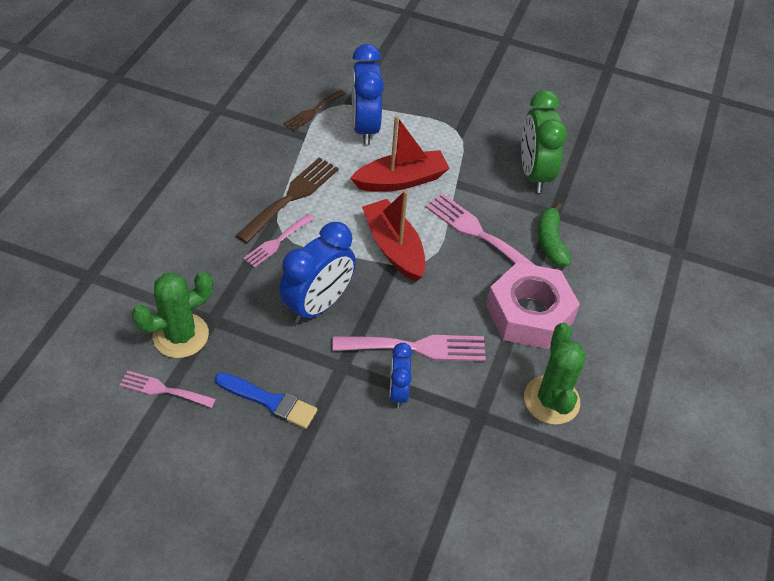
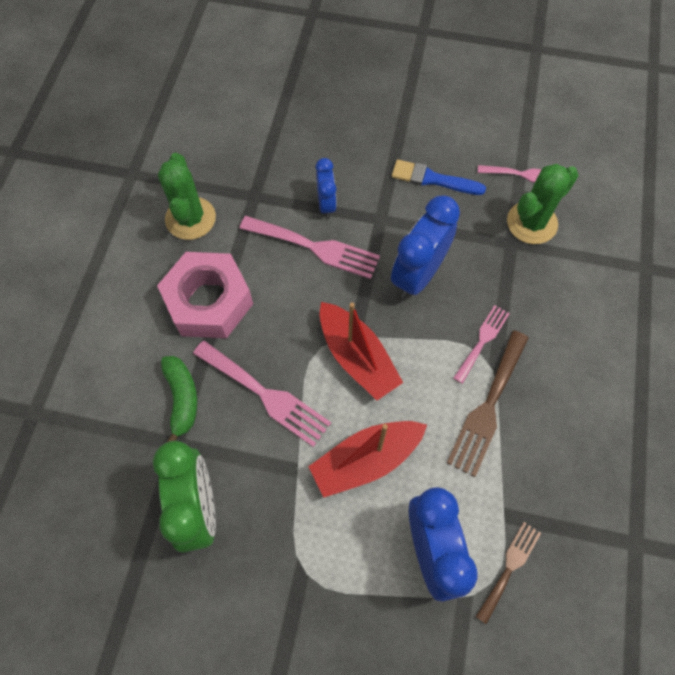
camera: 175 degrees right, 15 degrees up
pink fork [333,335,486,361] -> pink fork turned 150 degrees counterclockwise [239,216,380,279]

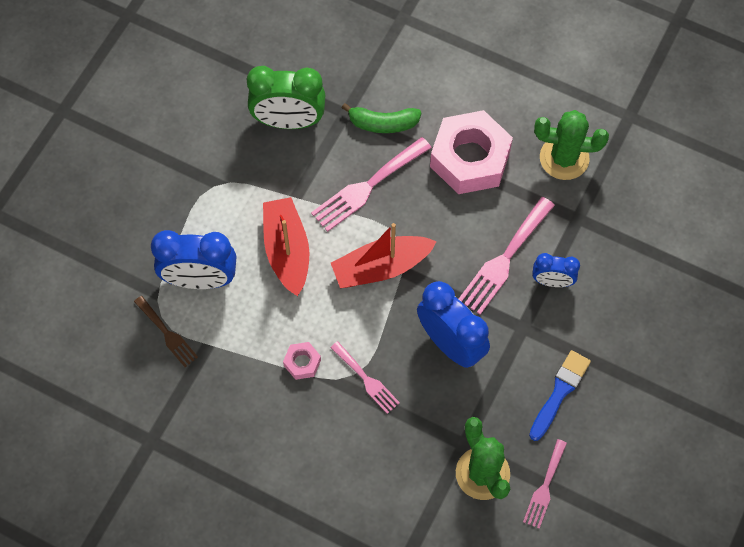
camera: 105 degrees right, 0 degrees up
brown fork [447,330,529,477] -> pink nut [283,342,321,380]

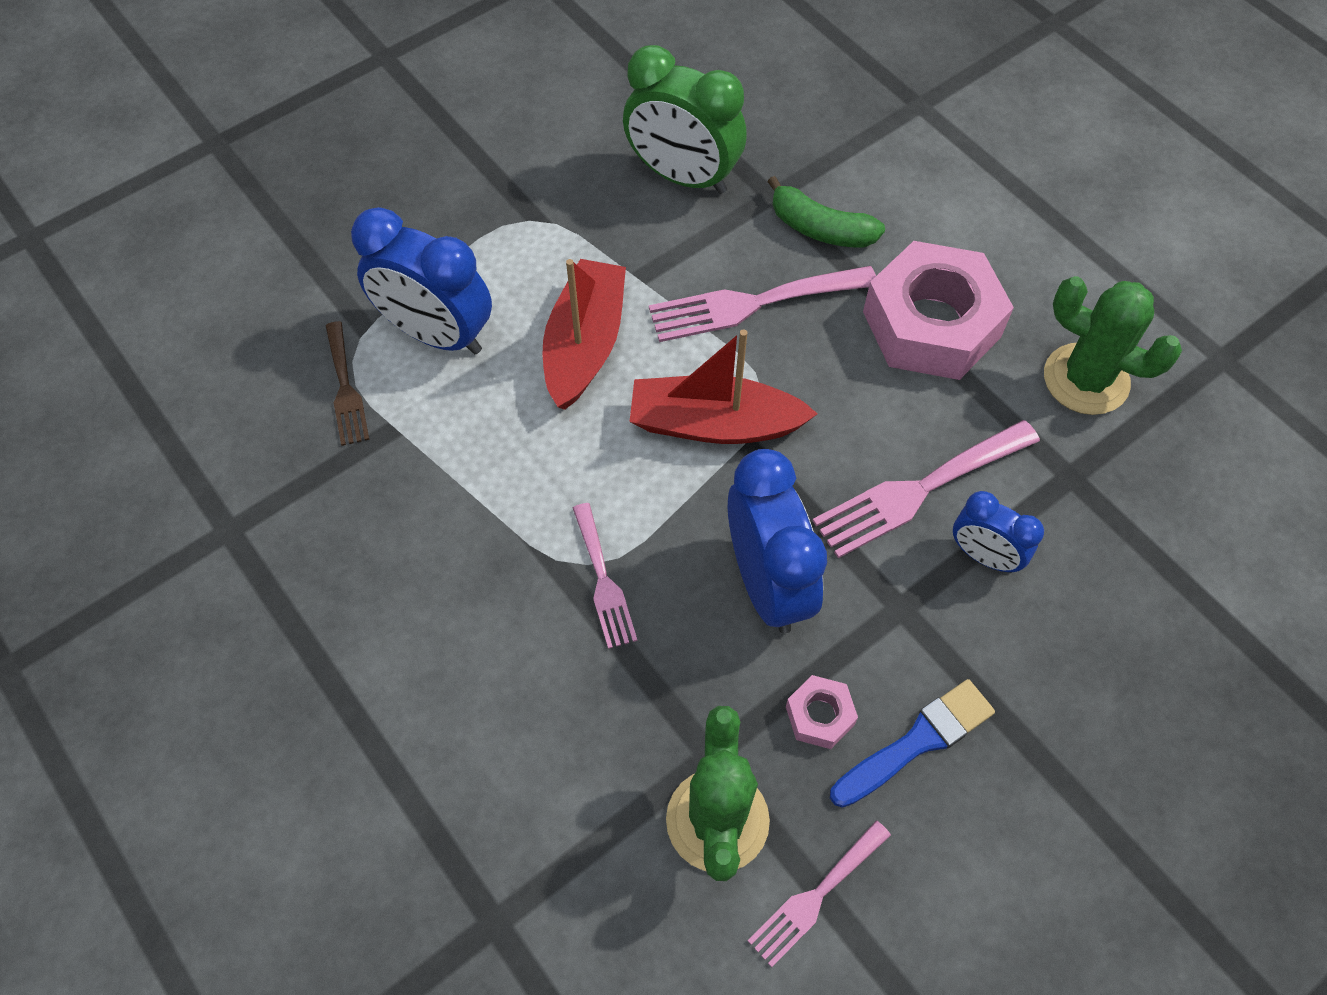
camera: 25 degrees right, 5 degrees down
pink nut [283,342,321,380] -> pink nut moved to [786,675,858,749]

